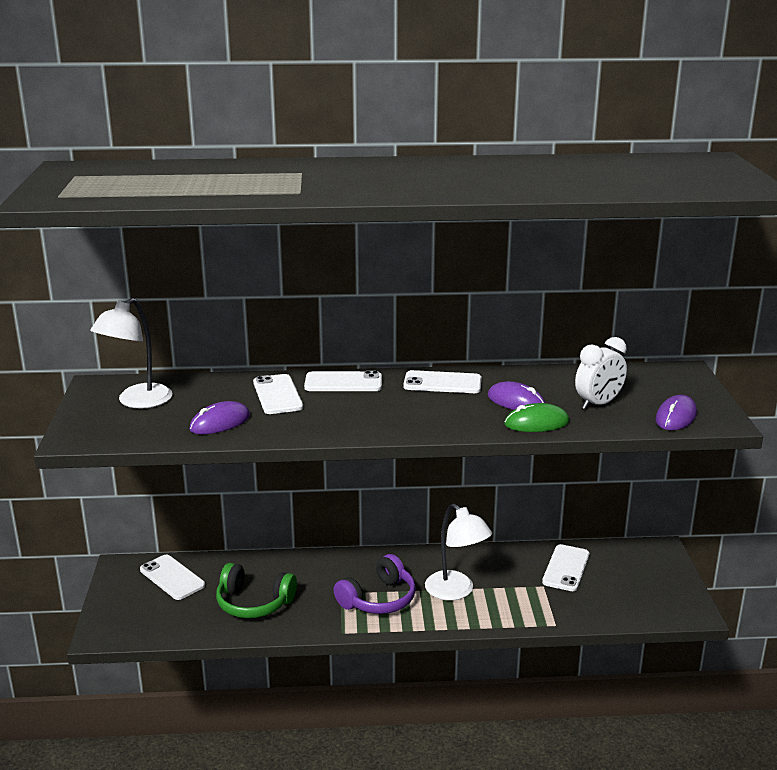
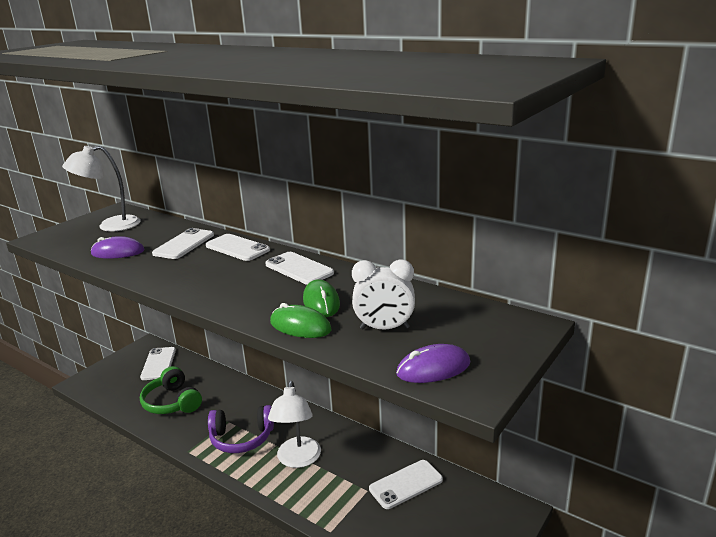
camera: 40 degrees right, 0 degrees up
purple mouse [488,381,545,410] -> green mouse [303,279,340,317]

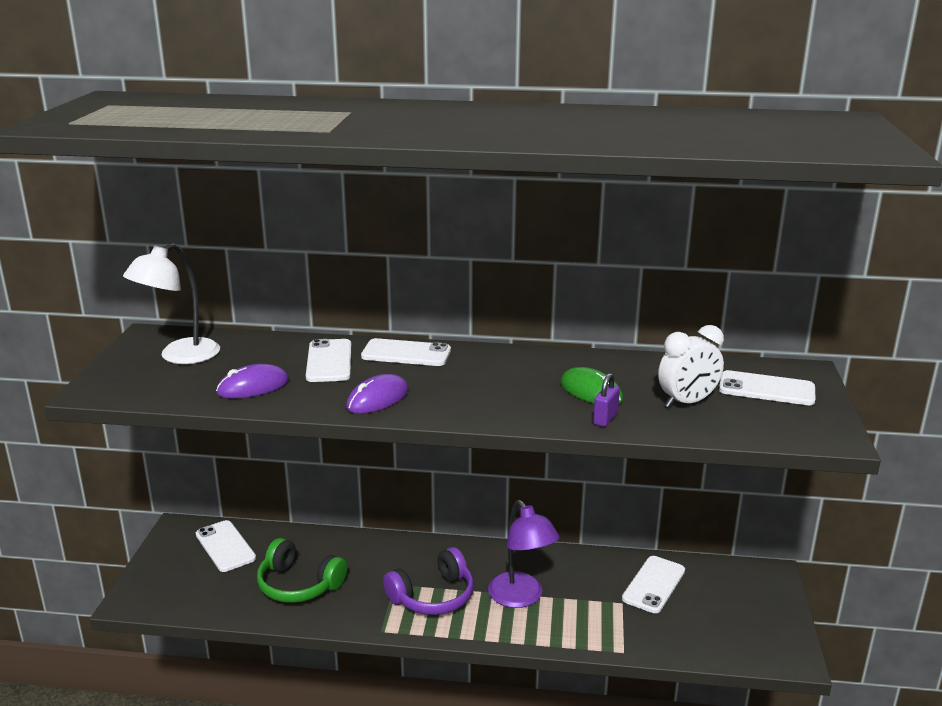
camera: 30 degrees left, 0 degrees up
white phone [265,252,334,285] -> white phone moved to [719,370,816,405]
white lamp [268,381,321,468] -> purple lamp [488,500,560,608]
green mouse [270,303,332,338] -> purple padlock [593,373,620,427]
purple mouse [396,344,471,383] -> purple mouse moved to [346,374,409,414]

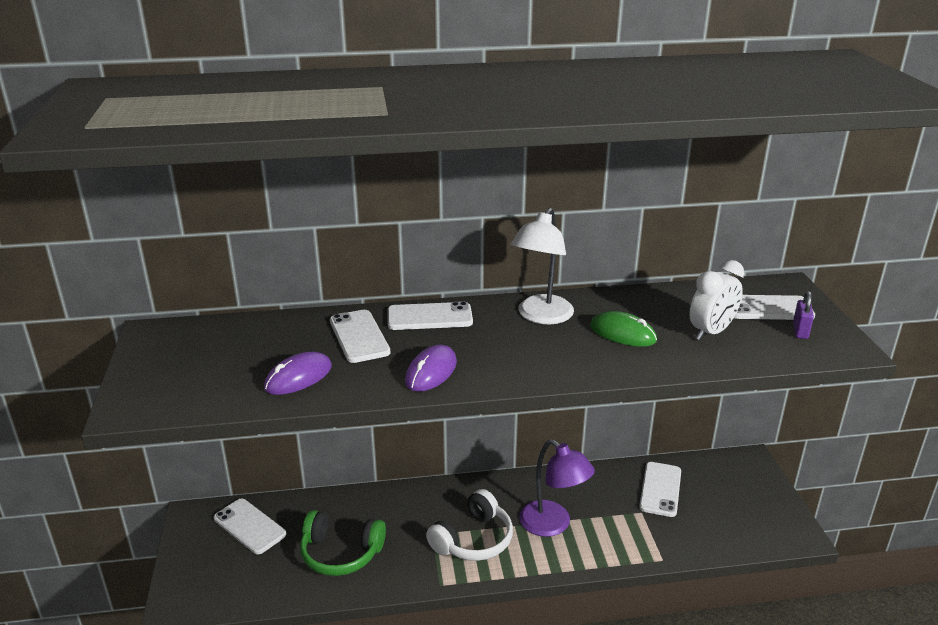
camera: 15 degrees left, 5 degrees up
white lamp [123,243,220,364] -> white lamp moved to [511,208,574,324]
purple headphones [383,547,474,615] -> white headphones [426,489,513,561]
purple padlock [593,373,620,427] -> purple padlock moved to [793,291,814,339]

